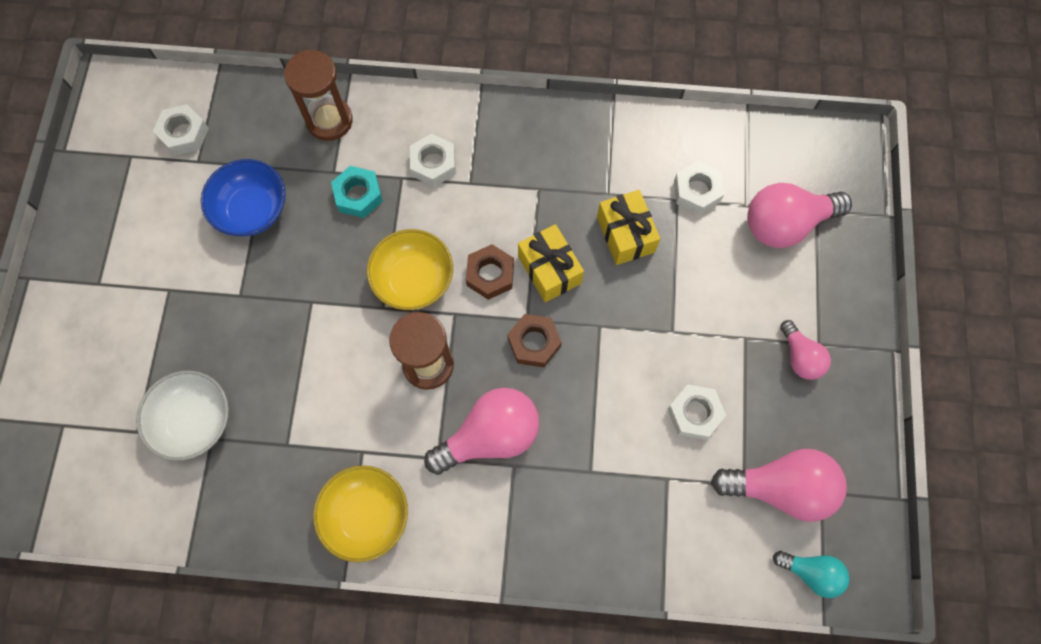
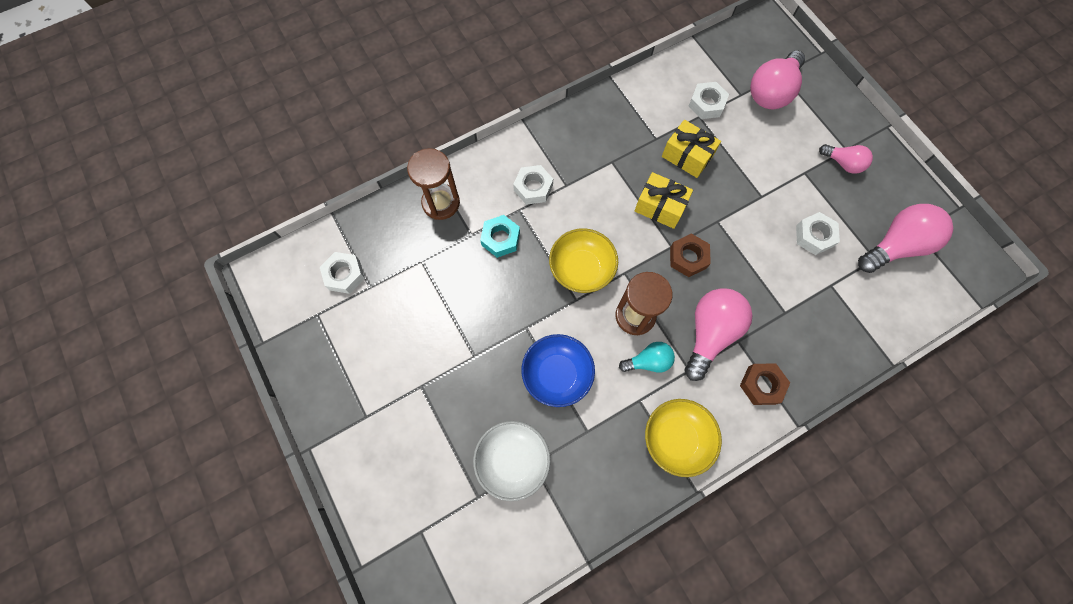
camera: 35 degrees left, 0 degrees up
blue bowl [201,159,286,236] -> blue bowl moved to [521,334,595,407]
brown nut [466,244,514,300] -> brown nut moved to [740,363,790,405]
turquoise light bulb [773,551,850,598] -> turquoise light bulb moved to [619,342,675,373]

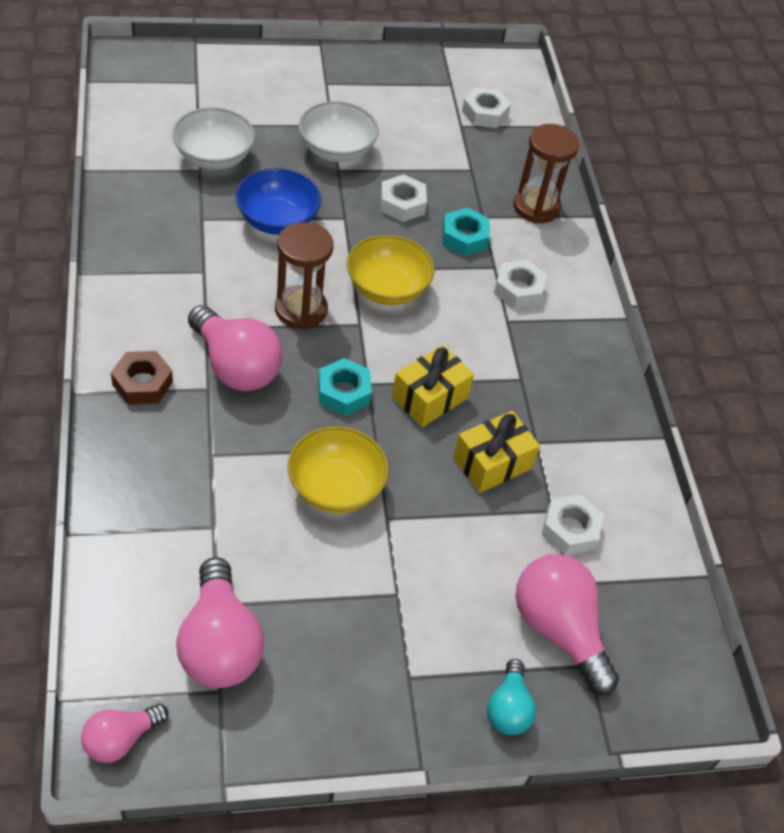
camera: 105 degrees right, 20 degrees down
turquoise light bulb [619,342,675,373] -> turquoise light bulb moved to [487,659,536,735]
yellow bowl [645,399,722,477] -> yellow bowl moved to [287,426,389,513]
brown nut [670,233,711,277] -> turquoise nut [318,358,372,416]
white nut [796,212,840,255] -> white nut moved to [380,174,427,222]
pink light bulb [819,144,873,174] -> pink light bulb moved to [81,704,168,763]
none -> white bowl [299,101,379,162]

